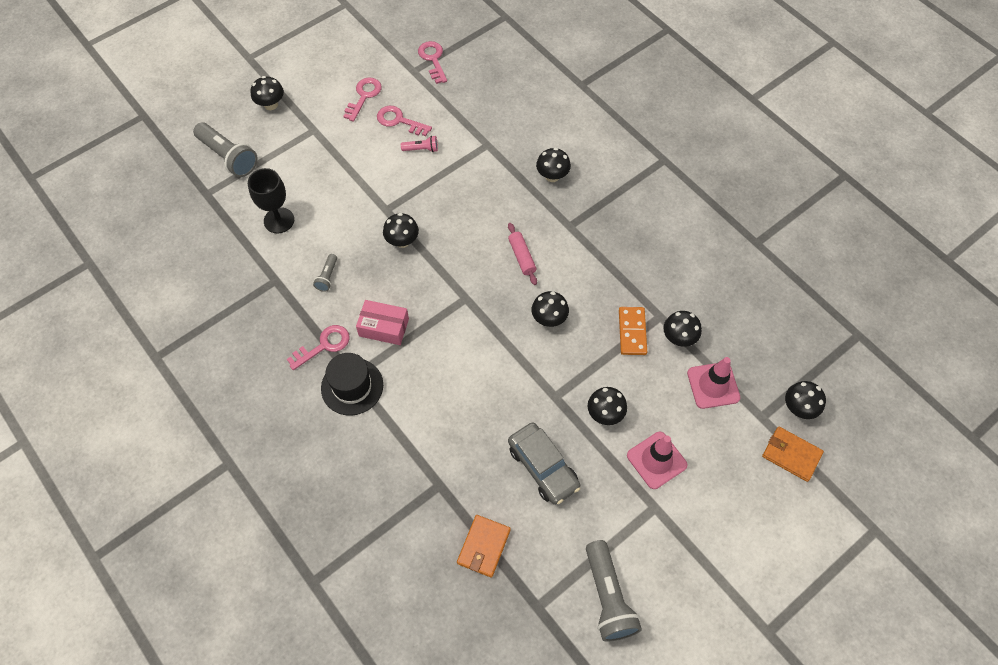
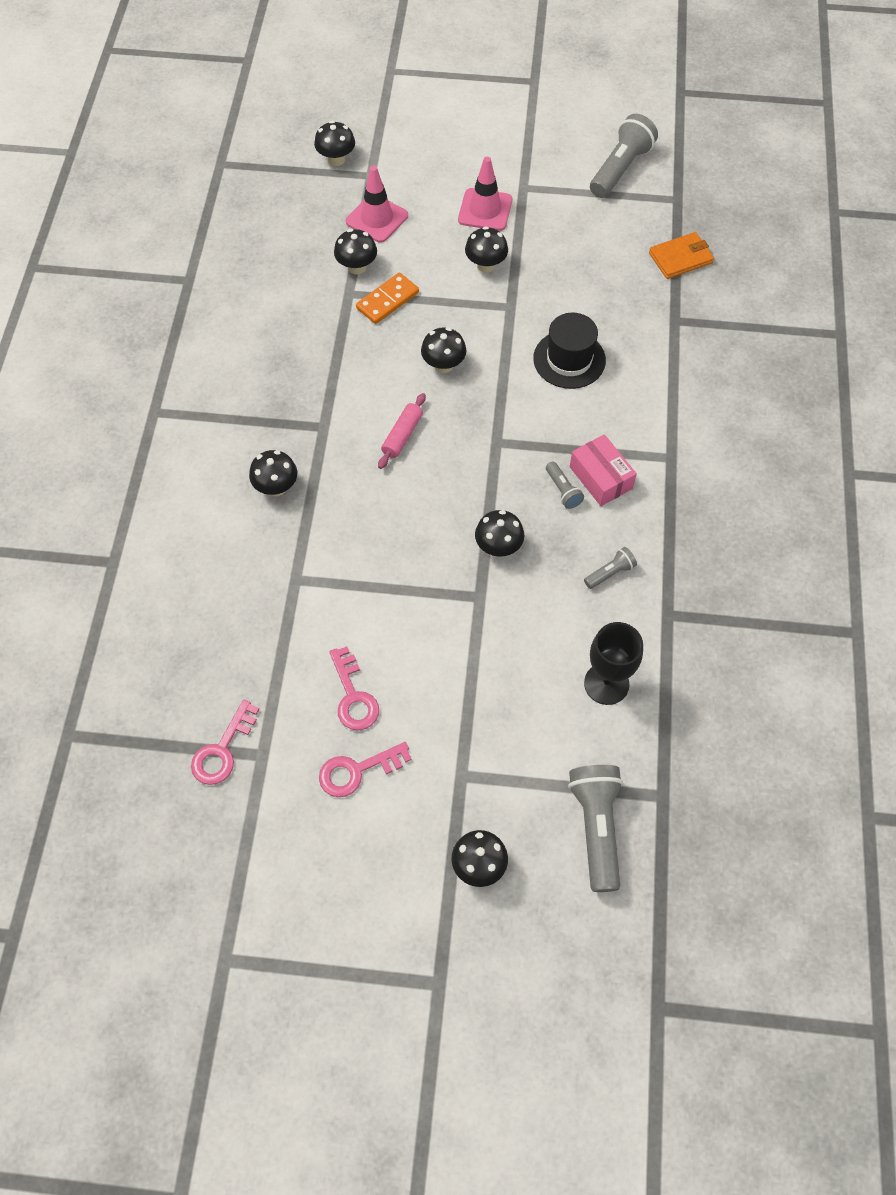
camera: 135 degrees left, 0 degrees up
pink key [287,325,350,370] -> none
black hat [321,353,383,416] -> black hat moved to [533,313,606,389]
pink flashlight [401,136,438,152] -> none
grey car [508,422,580,505] -> none
orange wallet [762,427,824,482] -> none
none -> grey flashlight [546,461,584,509]

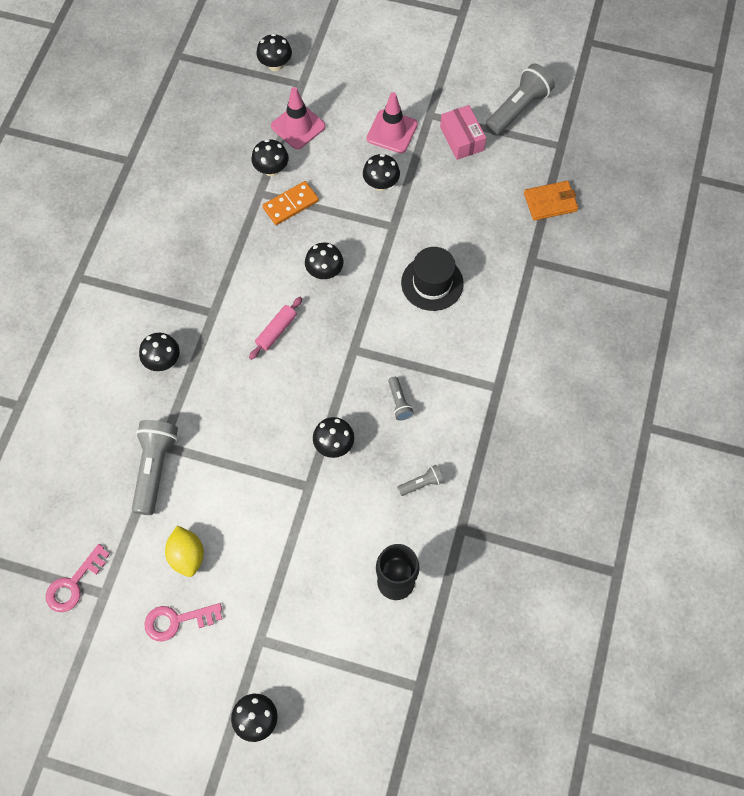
camera: 10 degrees right, 5 degrees up
pink key [329,646,379,730] -> yellow lemon [165,526,204,577]
grey flashlight [568,765,623,892] -> grey flashlight moved to [132,420,178,515]
pink box [570,434,637,506] -> pink box moved to [440,105,486,160]

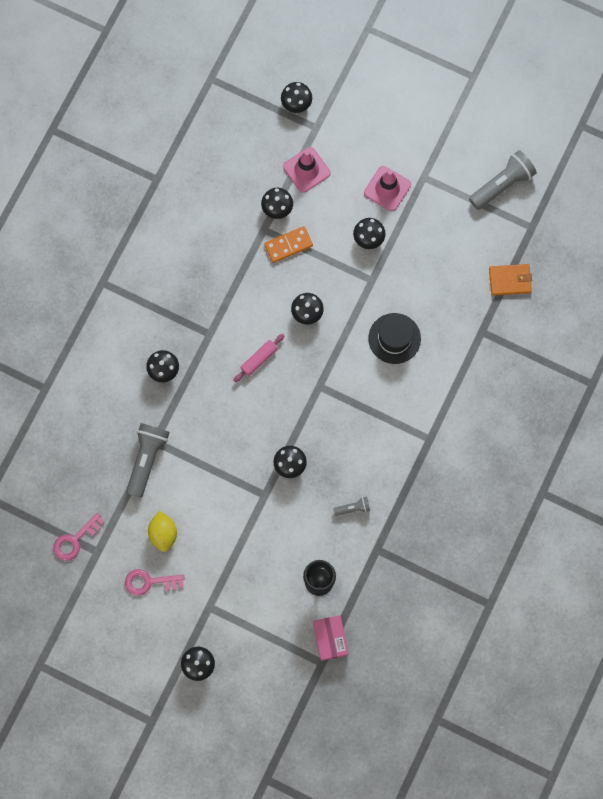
camera: 10 degrees right, 10 degrees up
grey flashlight [388,377,414,421] -> none
pink box [440,105,486,160] -> pink box moved to [313,615,349,661]

